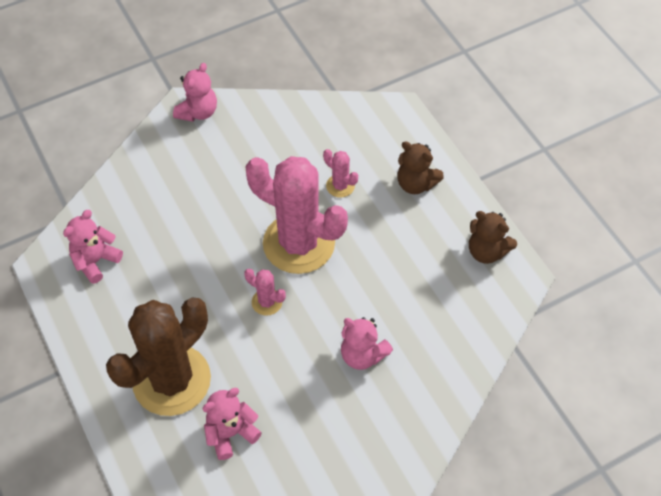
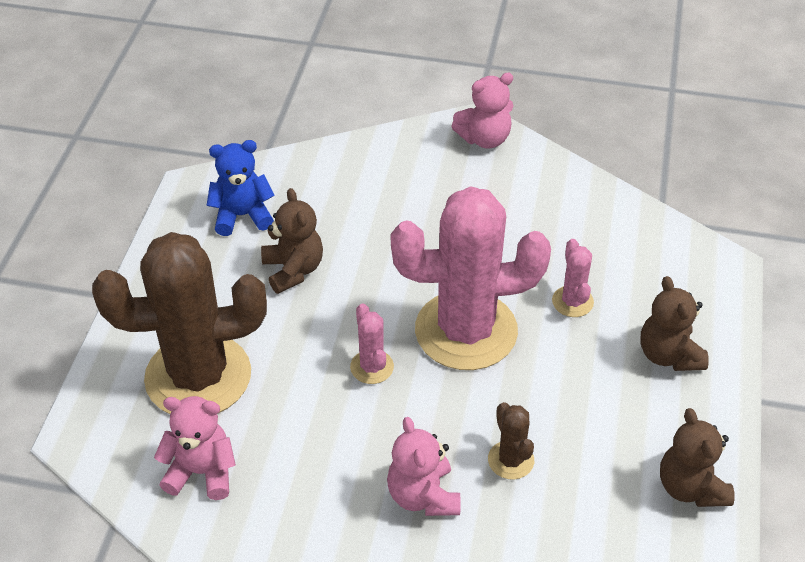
camera: 40 degrees right, 10 degrees down
pink teddy bear [63,210,123,284] -> blue teddy bear [206,140,275,236]
pink cactus [245,156,348,274] -> pink cactus turned 75 degrees counterclockwise [391,186,551,370]
none -> brown teddy bear [261,188,323,294]
none -> brown cactus [488,402,534,480]

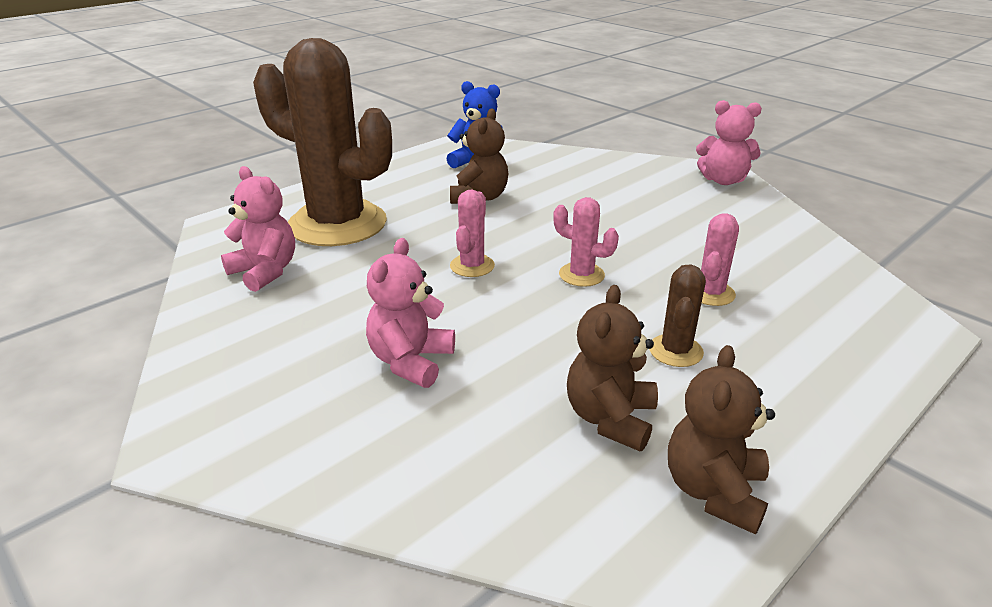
camera: 35 degrees right, 15 degrees down
pink cactus [391,186,551,370] -> pink cactus [553,197,619,287], size x0.41
brown cactus [488,402,534,480] -> brown cactus moved to [649,264,706,367]
brown teddy bear [640,276,709,371] -> brown teddy bear moved to [567,285,658,451]

